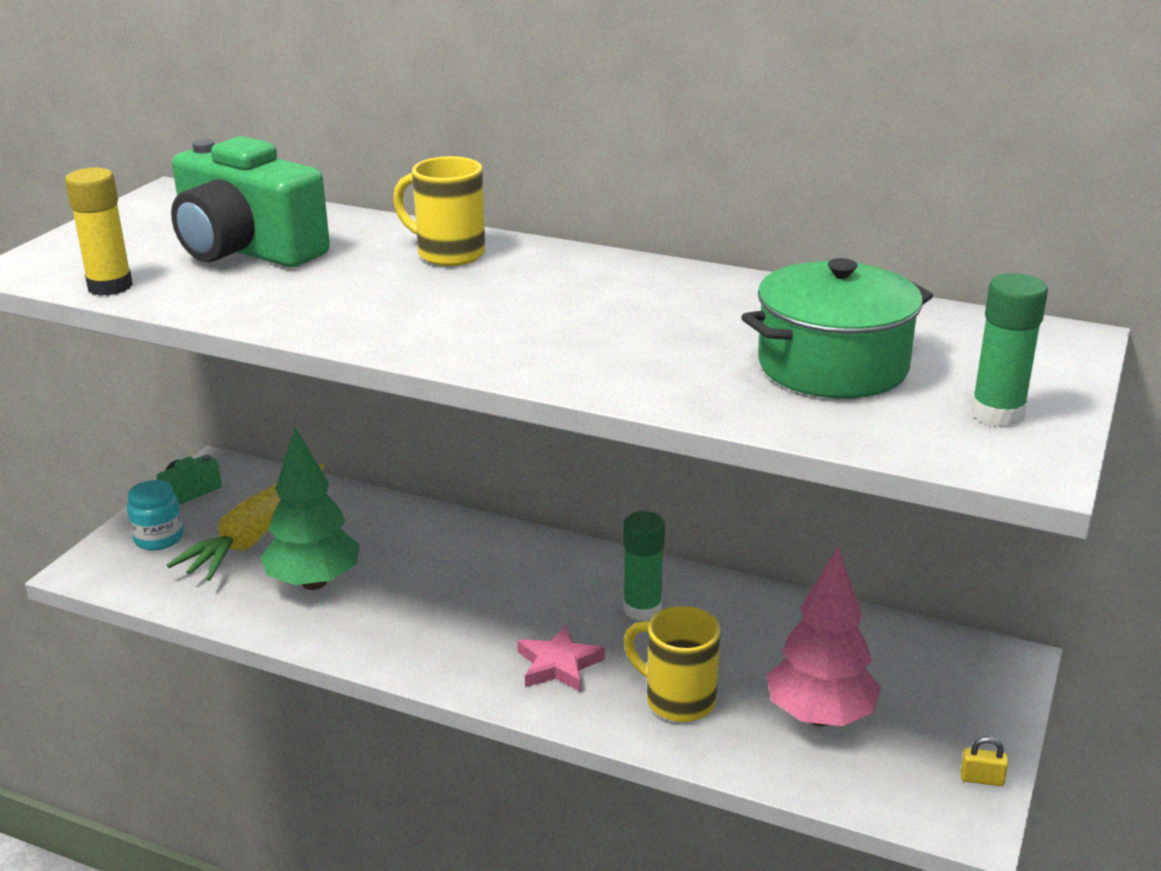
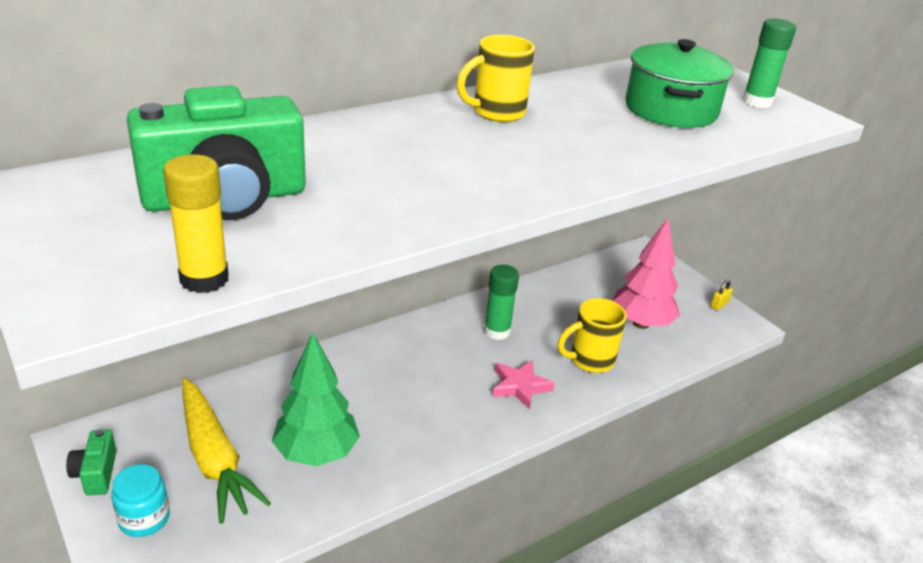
camera: 60 degrees left, 5 degrees up
yellow mug [393,156,485,266] -> yellow mug moved to [457,35,535,122]

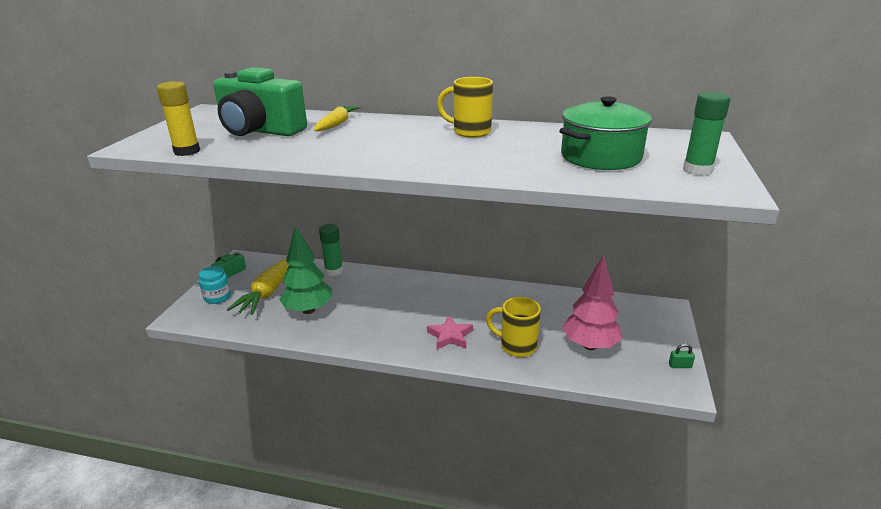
camera: 50 degrees right, 5 degrees down
green glue stick [484,265,519,340] -> green glue stick moved to [319,224,343,276]
yellow padlock [711,280,733,310] -> green padlock [669,343,695,368]
none -> yellow carrot [314,106,361,131]

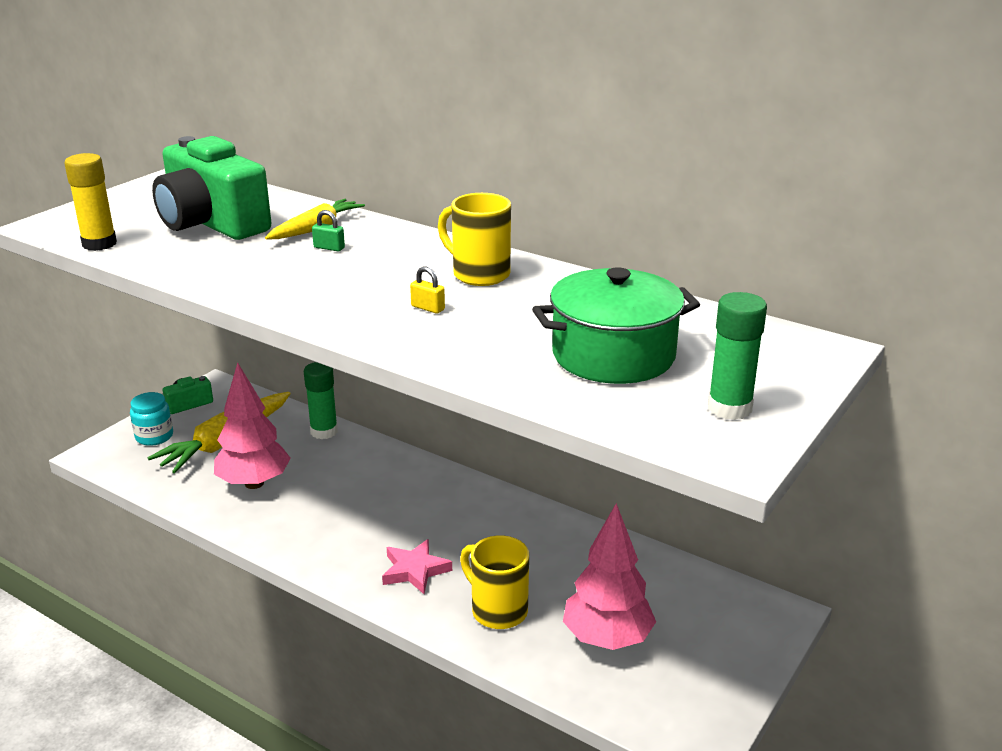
camera: 20 degrees right, 0 degrees up
green tree [279,226,332,314] -> pink tree [214,362,291,489]
green padlock [669,343,695,368] -> green padlock moved to [312,210,345,251]
none -> yellow padlock [410,266,445,314]

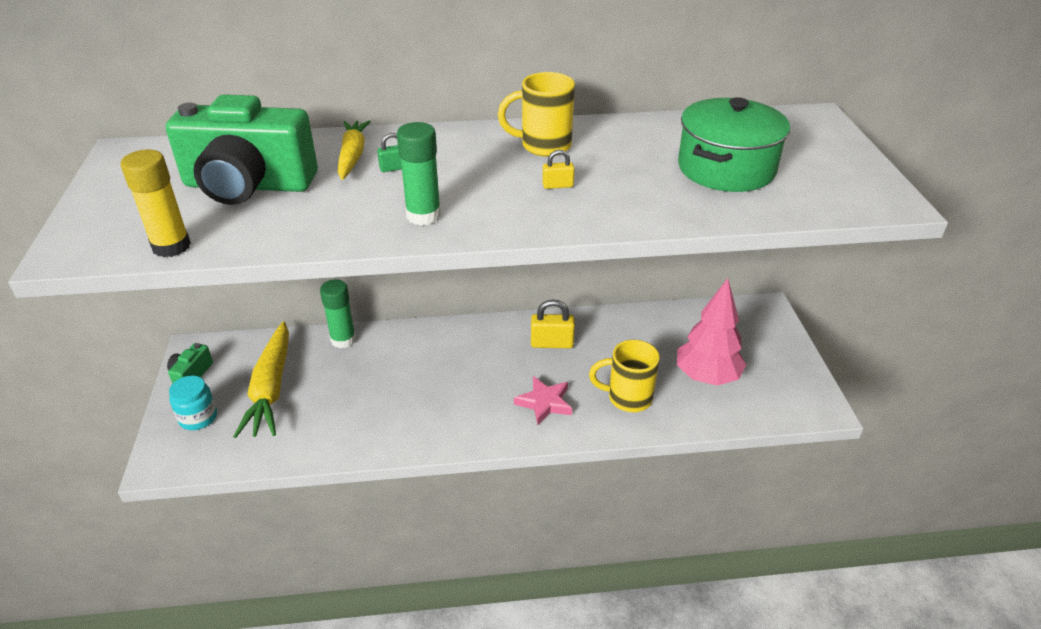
camera: 40 degrees left, 10 degrees up
pink tree [214,362,291,489] -> none
green glue stick [708,292,767,420] -> green glue stick moved to [397,122,441,226]
none -> yellow padlock [531,299,575,348]

